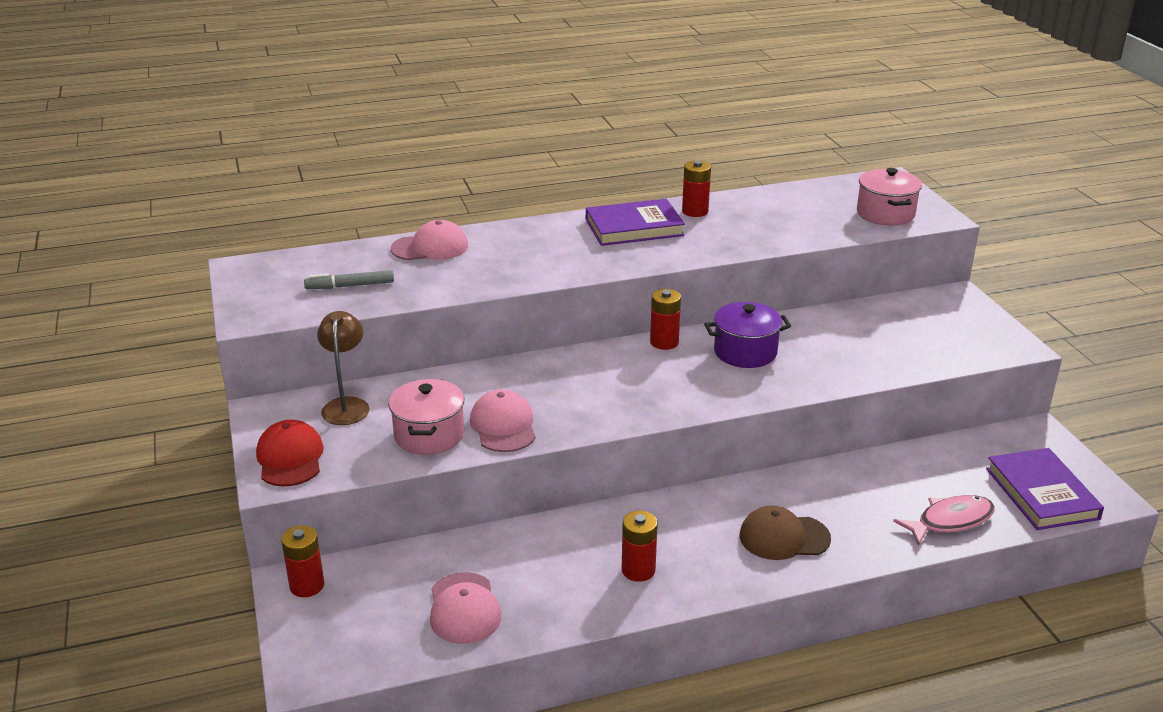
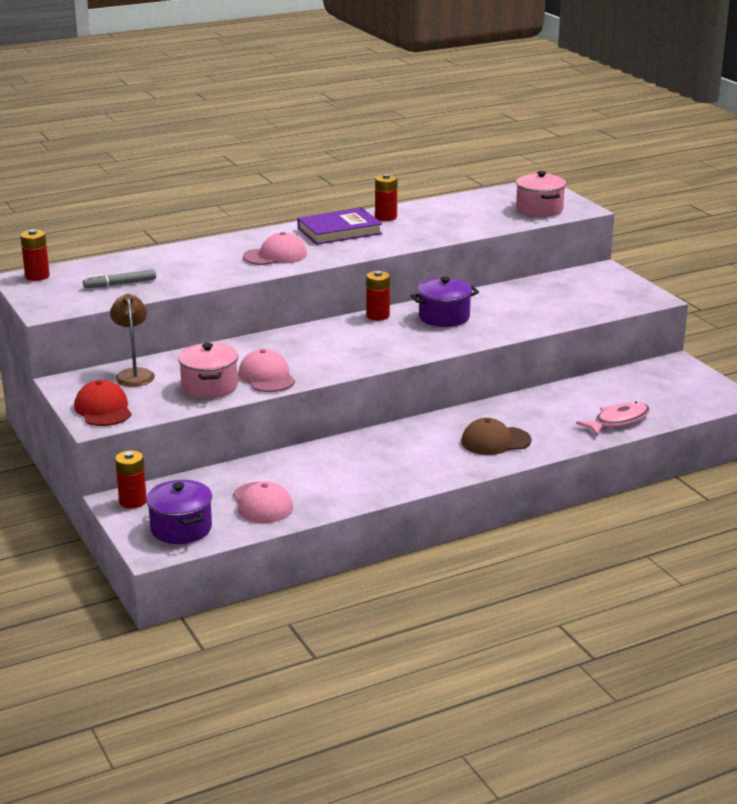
camera: 10 degrees left, 5 degrees down
pink cap [391,220,468,260] -> pink cap moved to [243,232,307,265]
red battery [622,511,658,582] -> red battery moved to [20,229,50,281]
purple book [986,448,1104,530] -> none
none -> purple pot [146,480,212,544]

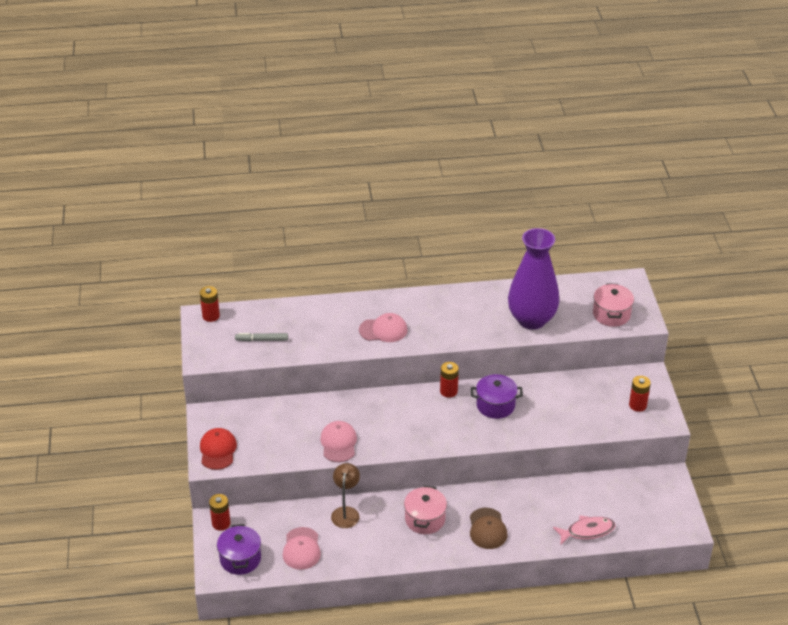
camera: 20 degrees right, 15 degrees up
brown lamp [110,294,155,387] -> brown lamp moved to [331,463,360,528]
pink pot [178,343,238,399] -> pink pot moved to [404,485,447,534]
purple book [297,208,382,245] -> none
red battery [375,174,397,221] -> red battery moved to [629,376,651,412]
brown cap [461,418,531,455] -> brown cap turned 105 degrees counterclockwise [470,508,507,549]
none -> purple vase [508,228,559,330]

